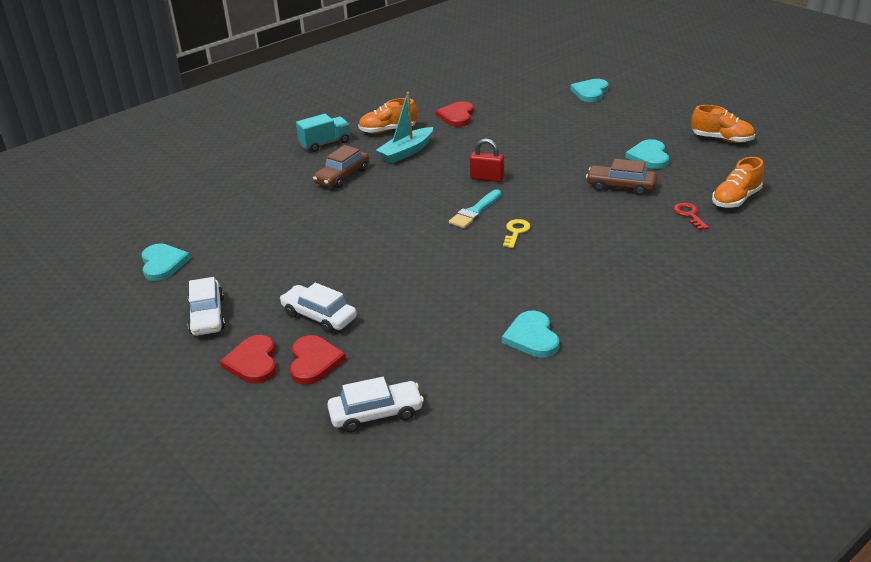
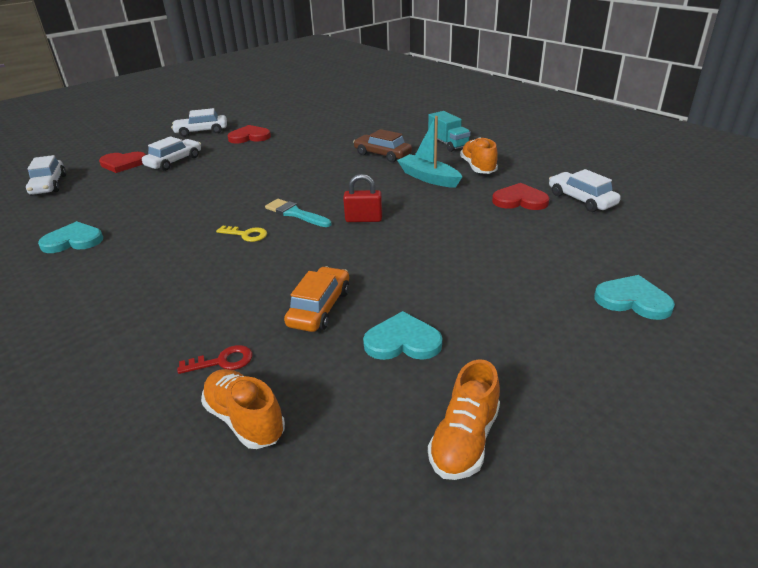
camera: 90 degrees right, 0 degrees up
turquoise heart [141,243,191,281] -> none
red heart [220,335,277,384] -> red heart moved to [227,125,271,143]
red padlock [470,139,504,182] -> red padlock turned 75 degrees clockwise [343,174,382,222]
brown car [586,159,657,195] -> orange car [284,266,349,332]
none -> white car [549,169,621,212]

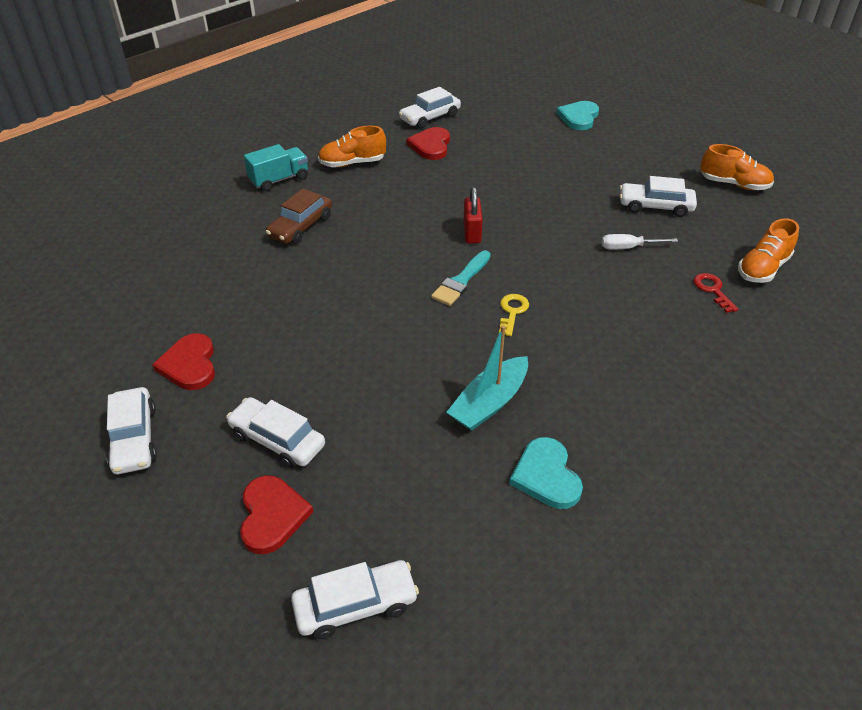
camera: 95 degrees left, 10 degrees up
orange car [284,266,349,332] -> white screwdriver [601,234,678,250]
turquoise heart [363,311,442,360] -> white car [620,176,697,217]
turquoise boat [397,116,462,188] -> turquoise boat moved to [446,325,528,431]

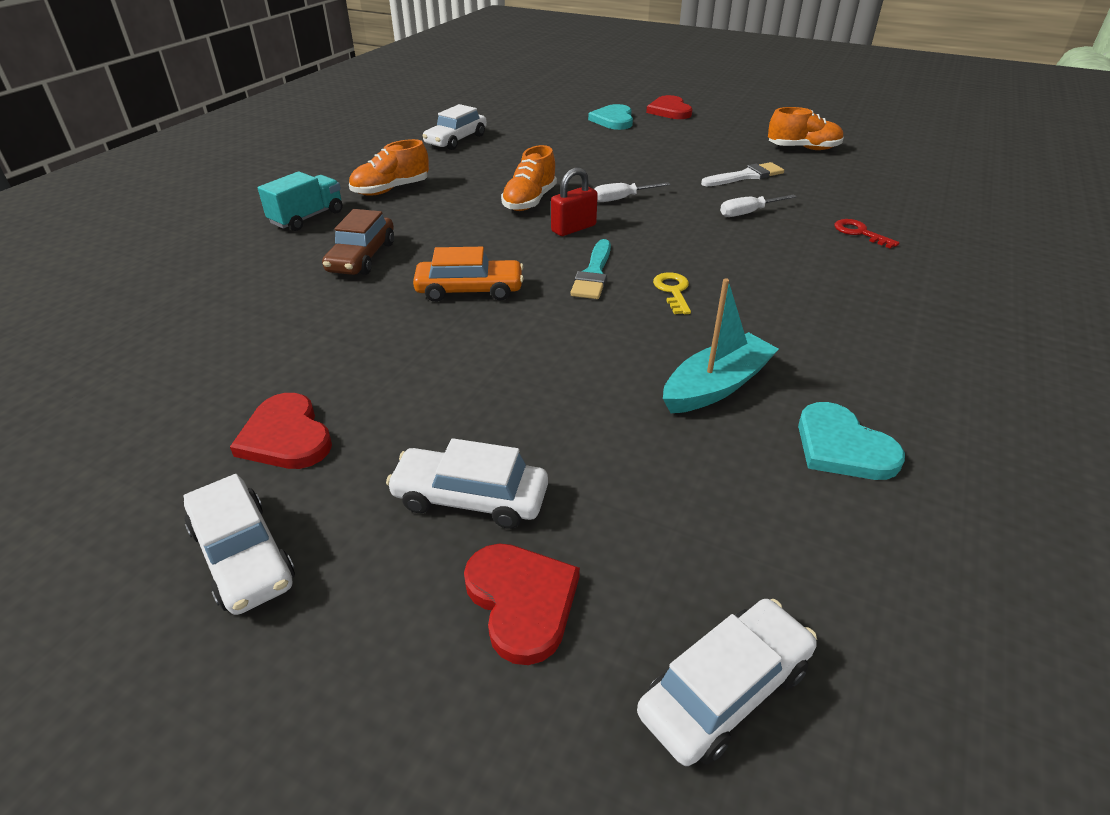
camera: 20 degrees left, 5 degrees down
red heart [407,127,450,160] -> red heart moved to [646,95,693,119]
turquoise boat [446,325,528,431] -> turquoise boat turned 150 degrees counterclockwise [663,278,779,413]
red padlock [464,187,483,244] -> red padlock turned 75 degrees clockwise [551,167,598,236]
white car [620,176,697,217] -> white brush [701,162,784,186]
orange shoe [738,218,799,283] -> orange shoe moved to [501,145,557,211]
none -> orange car [413,247,524,302]
none -> white screwdriver [594,182,671,202]

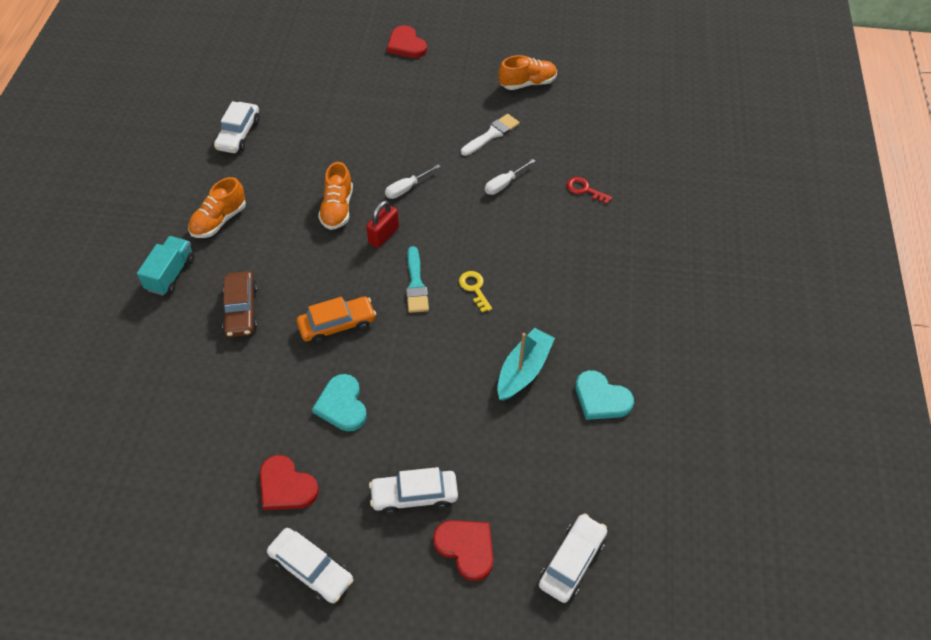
camera: 20 degrees left, 15 degrees up
turquoise heart [588,104,633,130] -> turquoise heart moved to [312,374,367,431]

